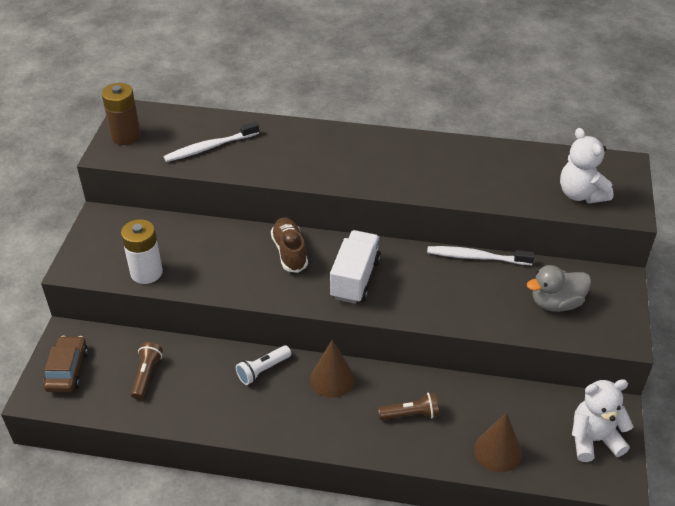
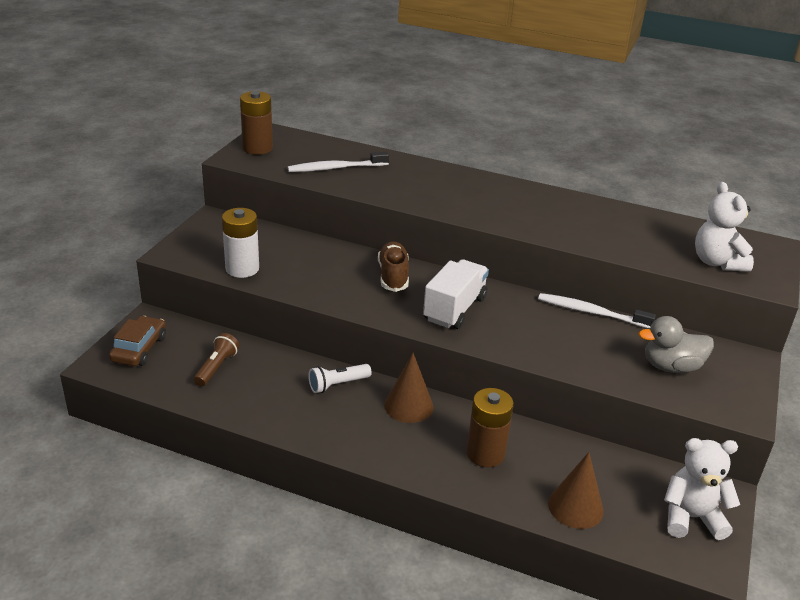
camera: 10 degrees right, 10 degrees down
brown flashlight [378,393,439,420] -> brown battery [467,388,514,467]

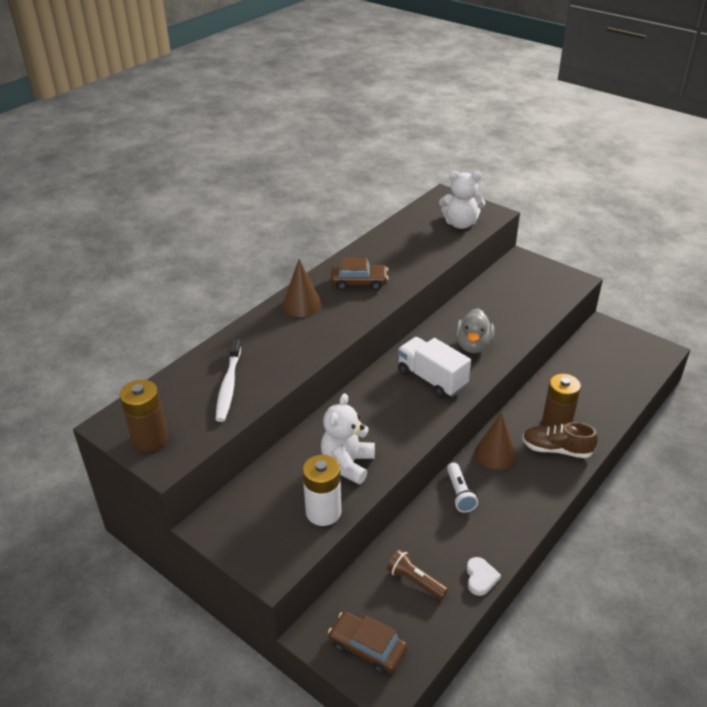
camera: 70 degrees left, 5 degrees up
brown shoe [378,241,409,292] -> brown shoe moved to [522,422,598,458]
white toothbrush [538,293,656,329] -> none
brown cone [548,452,604,529] -> brown cone moved to [282,259,322,317]
grey duck [639,316,714,373] -> grey duck moved to [455,308,495,353]
white teddy bear [664,438,740,540] -> white teddy bear moved to [321,393,375,484]
none -> brown car [331,257,388,290]
none -> white heart [467,557,501,596]

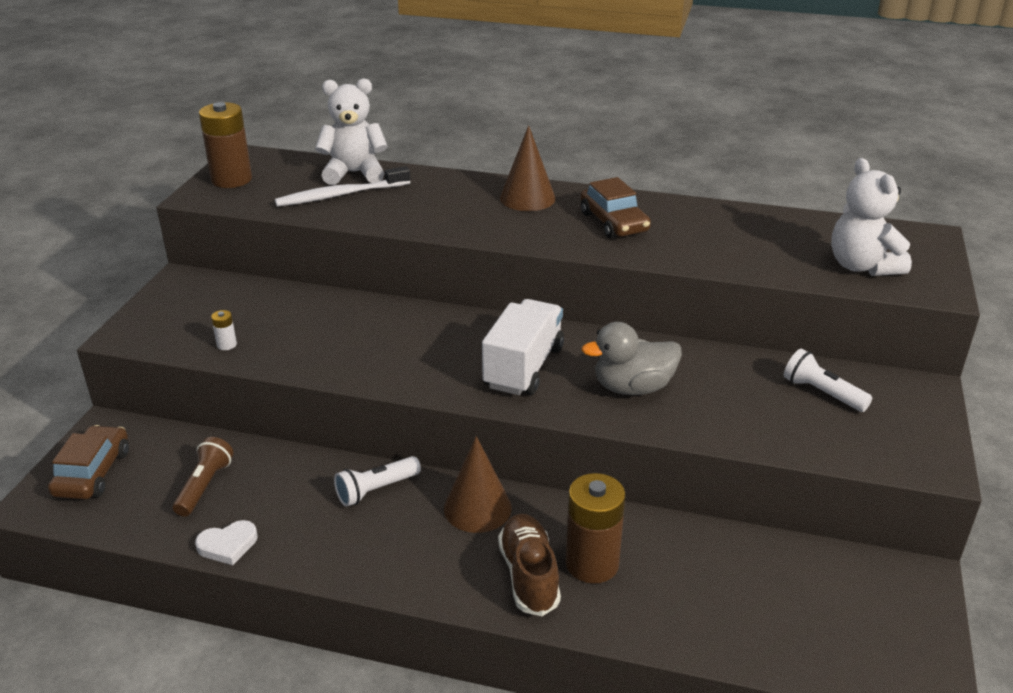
camera: 65 degrees right, 5 degrees down
white battery [303,455,341,526] -> white battery [211,310,237,350], size x0.42
white teddy bear [321,393,375,484] -> white teddy bear moved to [315,78,388,185]
none -> white flashlight [784,349,872,412]

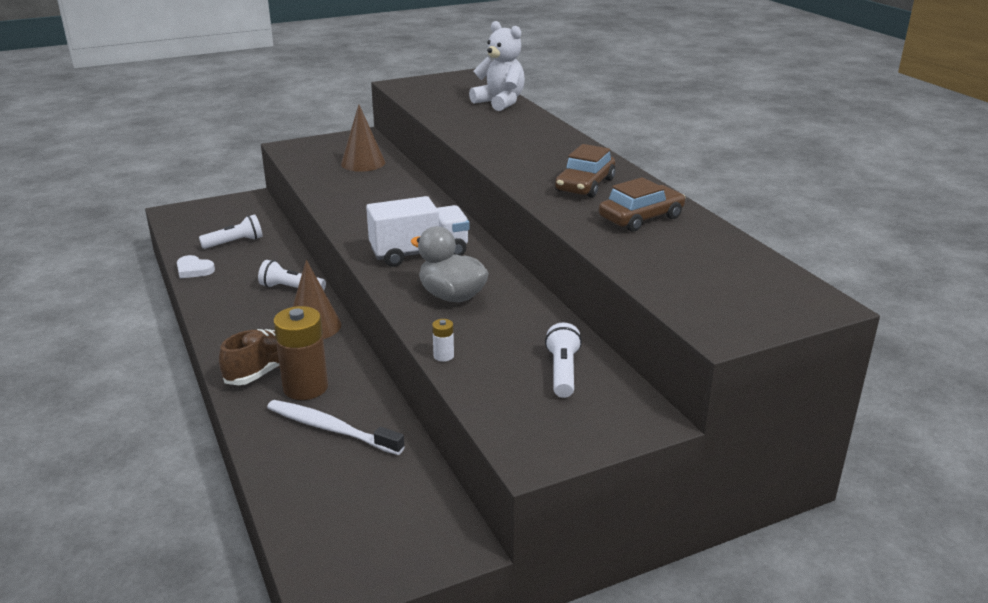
camera: 50 degrees right, 5 degrees down
brown car [48,425,129,499] -> brown car moved to [599,177,685,232]
brown flashlight [173,437,234,517] -> white flashlight [199,214,263,249]
brown battery [199,102,252,188] -> none
white battery [211,310,237,350] -> white battery moved to [432,319,454,362]
white toothbrush [275,166,411,207] -> white toothbrush moved to [267,400,405,455]
brown cone [500,125,556,211] -> brown cone moved to [341,104,385,172]
white teddy bear [831,158,912,276] -> none

